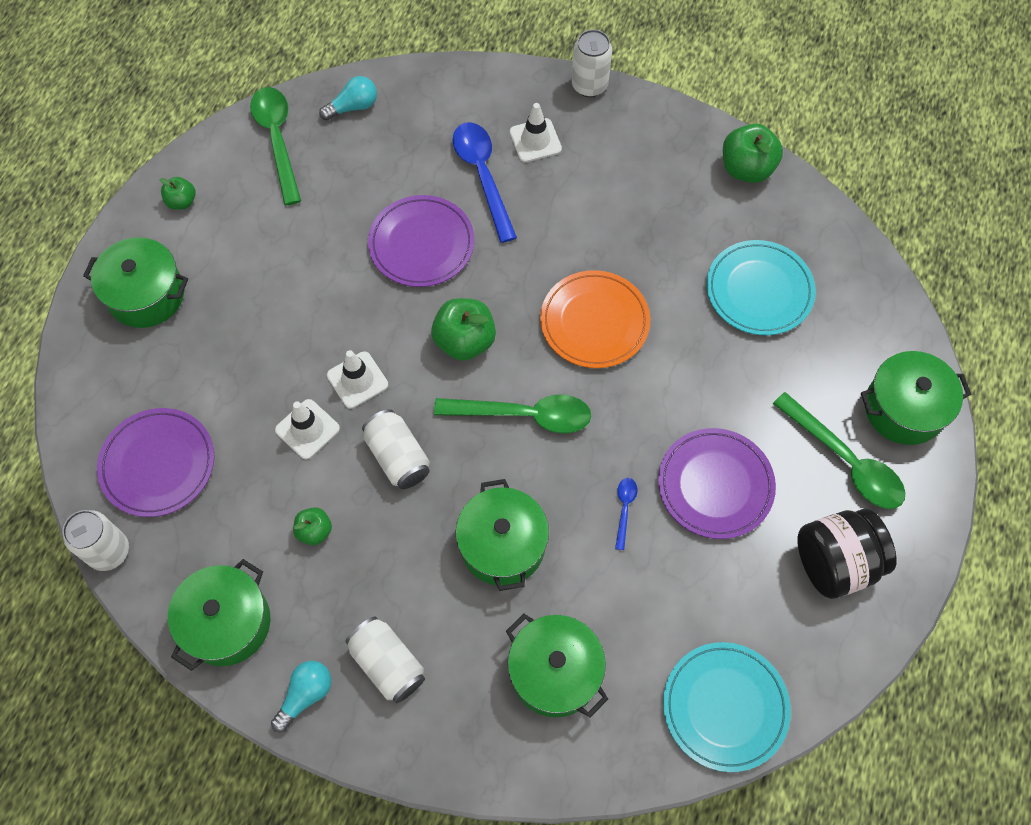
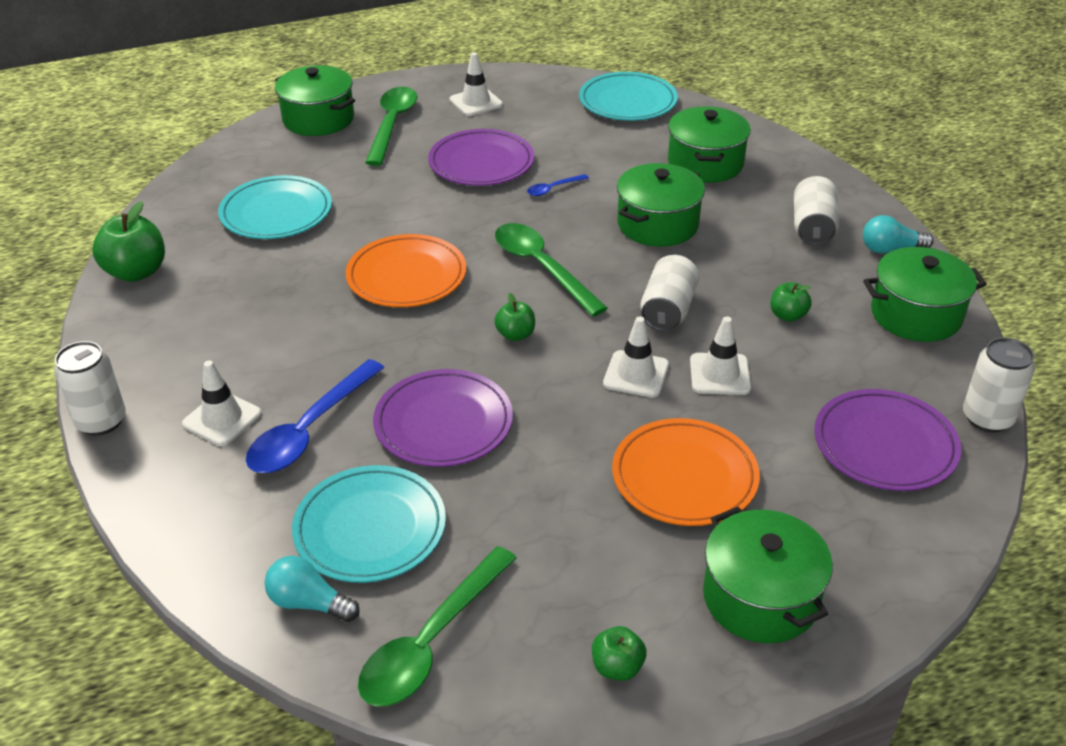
camera: 130 degrees left, 25 degrees down
green apple [431,298,496,361] -> green apple [494,293,535,341], size x0.56
black jar [797,508,897,599] -> white traffic cone [449,52,503,116]
none -> turquoise plate [292,465,446,583]
none -> orange plate [612,418,760,526]

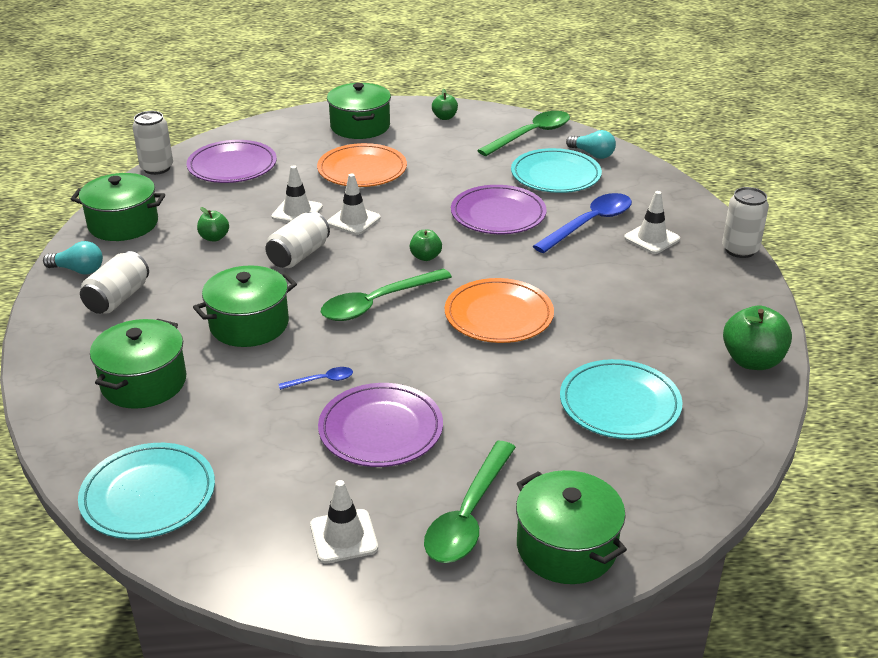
camera: 165 degrees left, 5 degrees down
green spoon [495,223,608,316] -> green spoon turned 75 degrees clockwise [321,269,452,321]

